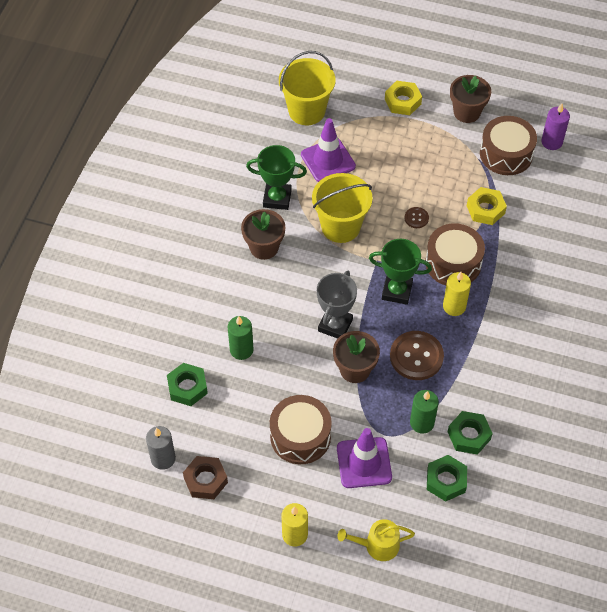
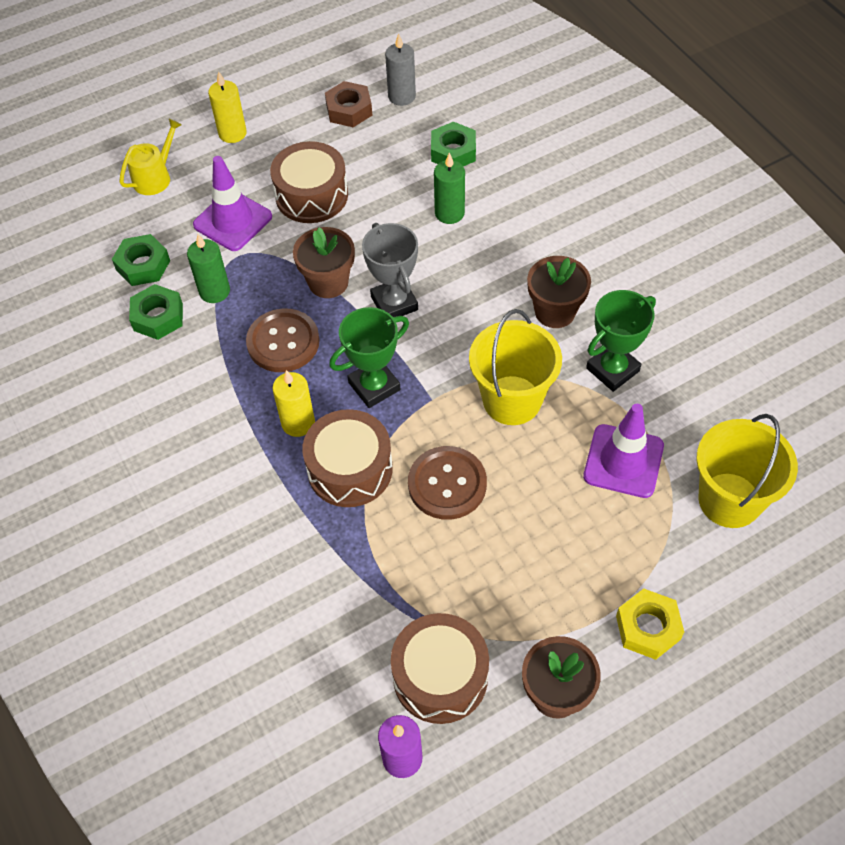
camera: 135 degrees right, 0 degrees up
brown button [405,207,429,228] -> brown button [408,446,487,520], size x2.06
yellow nut [467,187,507,225] -> none

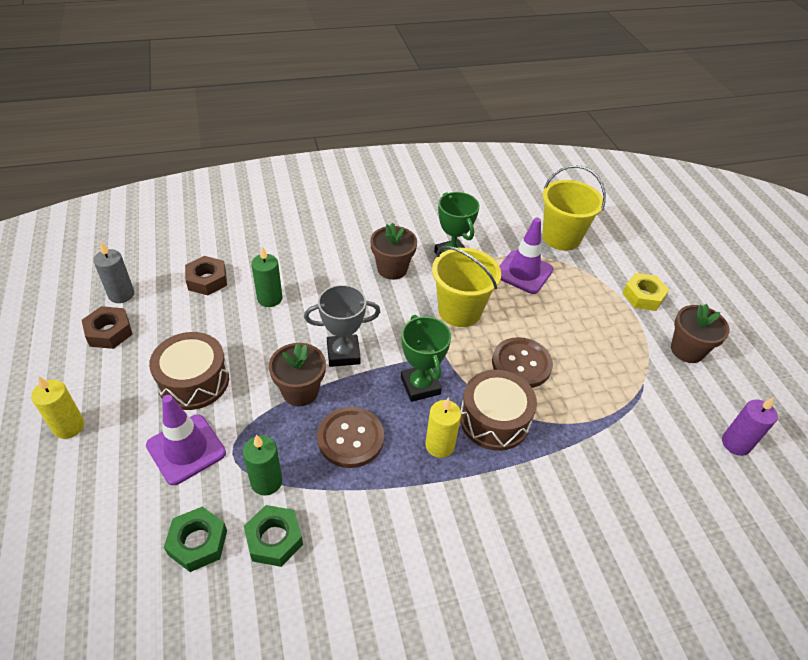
camera: 80 degrees left, 10 degrees down
yellow watering can [119,119,182,195] -> none
brown drum [391,613,489,724] -> none
green nut [431,121,476,166] -> brown nut [185,256,227,295]

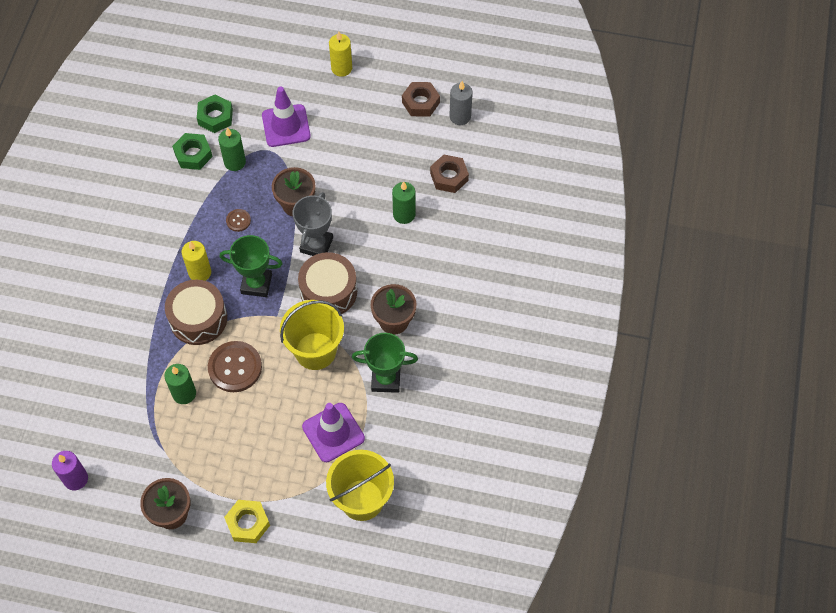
camera: 120 degrees right, 15 degrees up
brown drum [149,332,229,410] -> brown drum moved to [298,252,357,314]
brown button [317,407,384,468] -> brown button [226,209,251,232], size x0.49
none -> green candle [164,364,196,404]

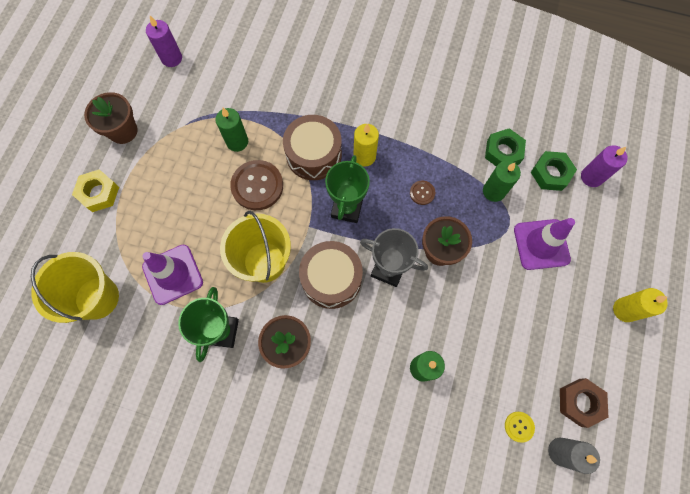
camera: 95 degrees right, 10 degrees up
brown nut [430,155,469,193] -> none
none -> yellow button [505,412,535,443]
none -> purple candle [581,145,628,187]

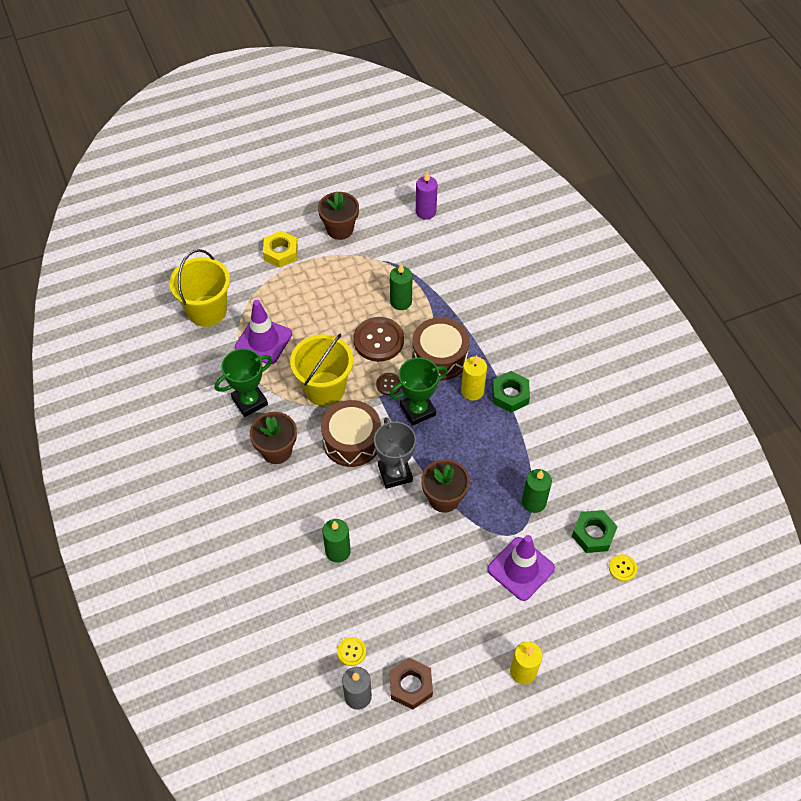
camera: 50 degrees right, 15 degrees down
brown button [410,181,435,205] -> brown button moved to [376,373,401,395]
green nut [485,128,526,166] -> green nut moved to [492,371,530,413]
purple candle [581,145,628,187] -> yellow button [609,554,637,581]

